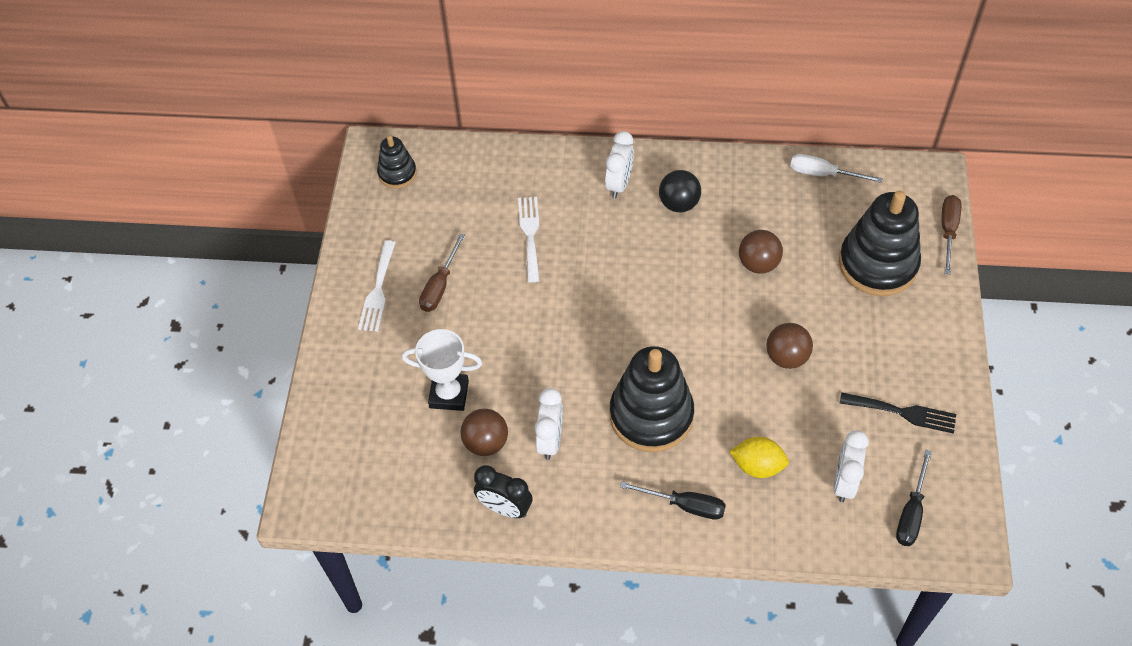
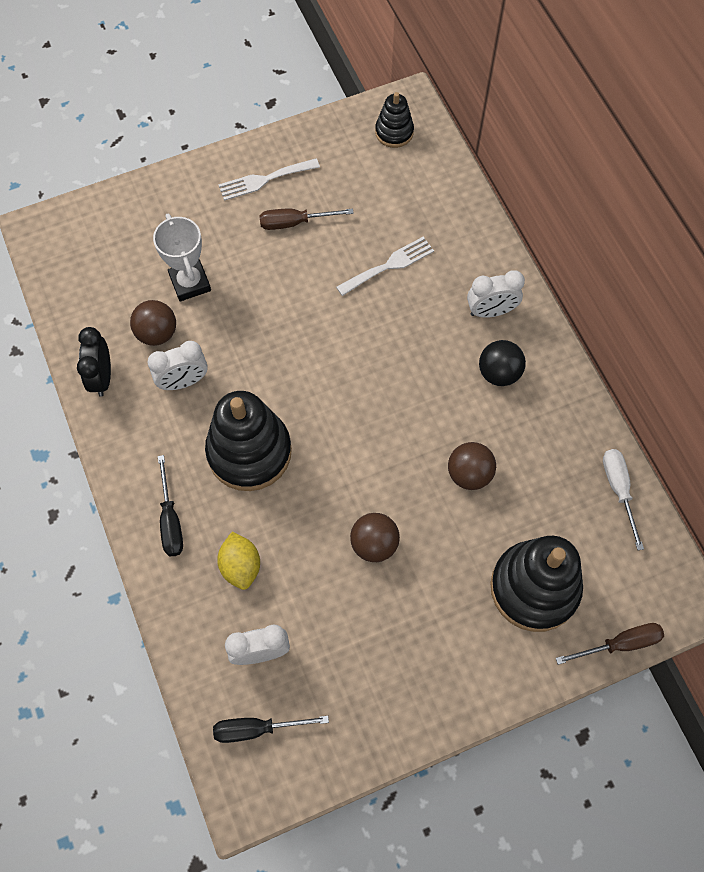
camera: 60 degrees right, 10 degrees up
black fork [840,392,956,434] -> none

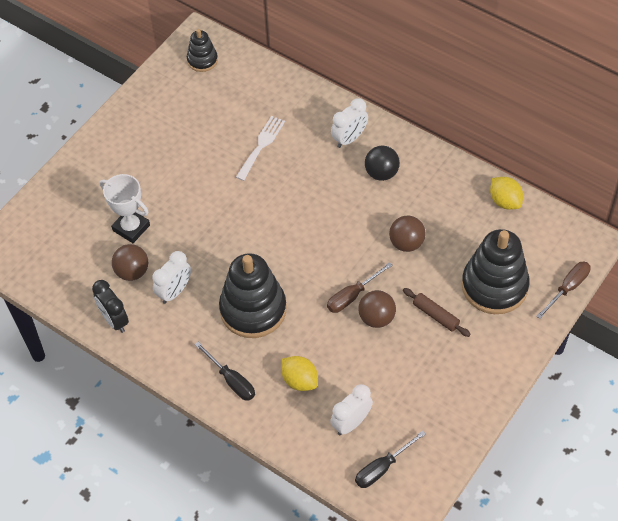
camera: 30 degrees left, 10 degrees down
white fork [218,158,320,201] -> none
brown screwdriver [259,209,354,230] -> brown screwdriver moved to [327,262,393,313]
white screwdriver [603,449,644,550] -> yellow lemon [490,177,523,210]
none -> brown rolling pin [403,288,471,337]

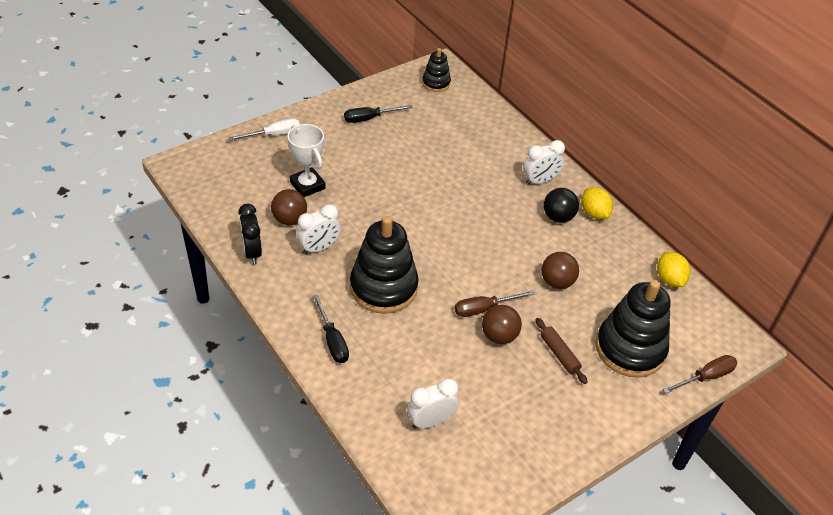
camera: 15 degrees right, 10 degrees down
white fork [236,116,285,181] -> none
yellow lemon [281,356,318,391] -> yellow lemon moved to [581,187,613,219]
black screwdriver [355,430,426,488] -> black screwdriver moved to [344,105,413,123]
none -> white screwdriver [229,118,300,141]

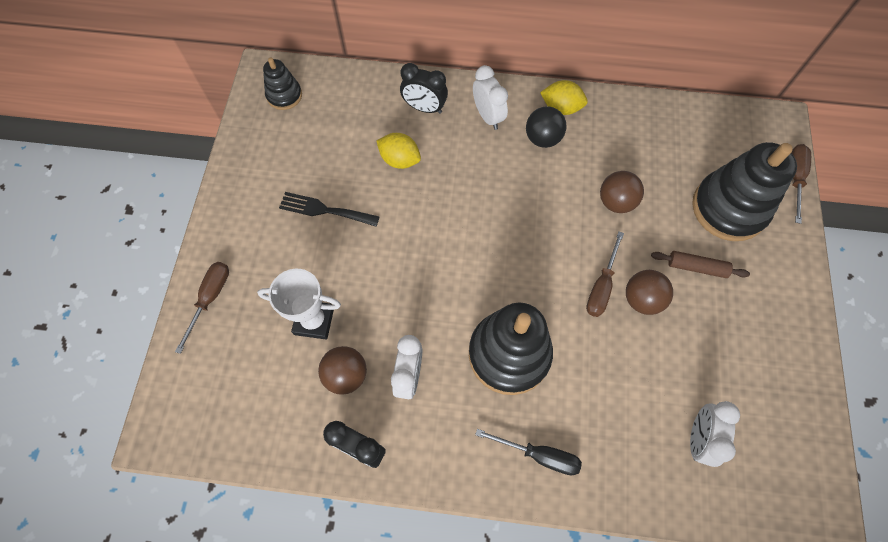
camera: 45 degrees left, 20 degrees up
white screwdriver [229,118,300,141] -> brown screwdriver [175,262,229,354]
black screwdriver [344,105,413,123] -> none
white clock [523,140,565,185] -> white clock turned 45 degrees counterclockwise [473,65,508,130]
yellow lemon [657,252,691,287] -> yellow lemon moved to [376,133,421,169]
none -> black fork [279,192,380,227]
none -> black clock [400,63,448,114]

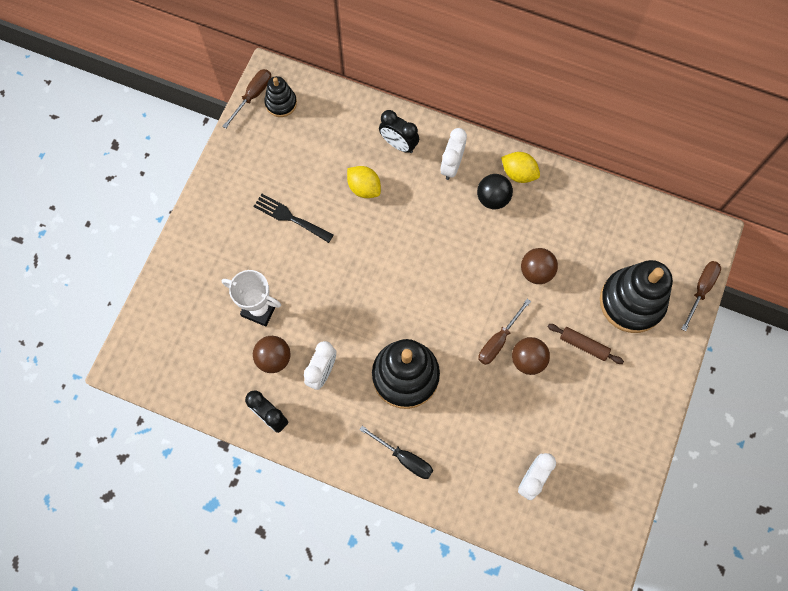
camera: 15 degrees right, 5 degrees up
brown screwdriver [175,262,229,354] -> brown screwdriver moved to [222,69,271,129]
white clock [473,65,508,130] -> white clock turned 150 degrees counterclockwise [440,128,467,180]

